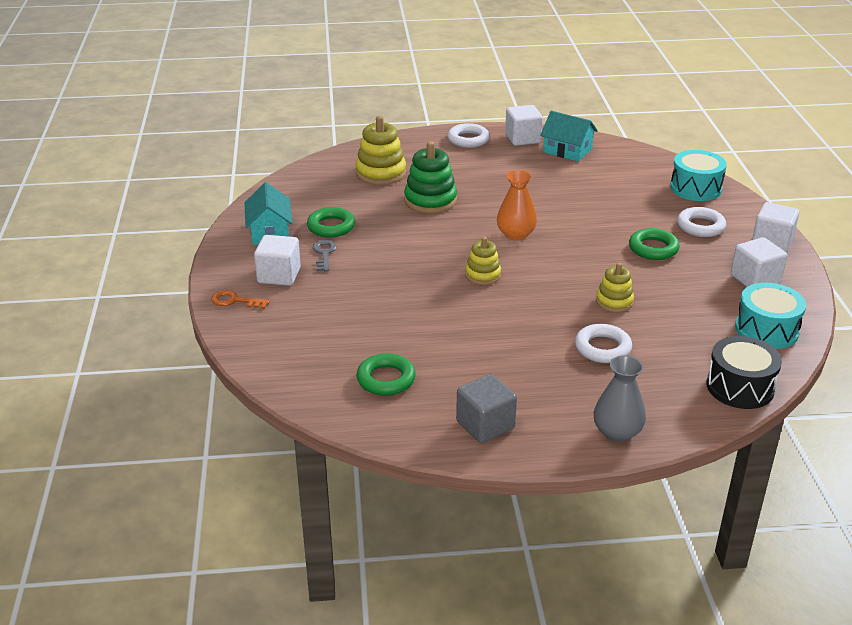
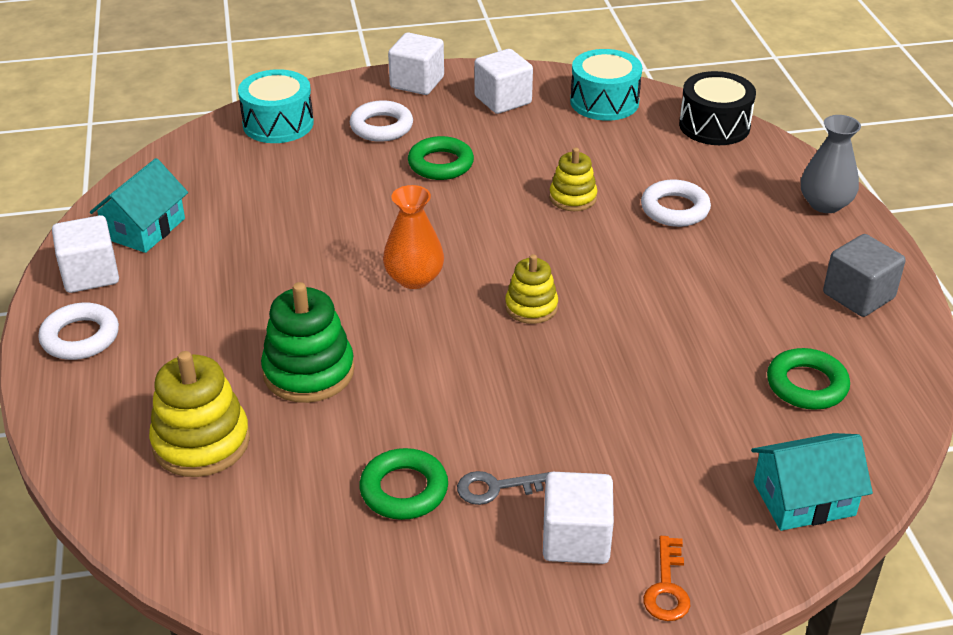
camera: 95 degrees left, 5 degrees up
turquoise house [244,182,293,245] -> turquoise house moved to [751,433,873,531]

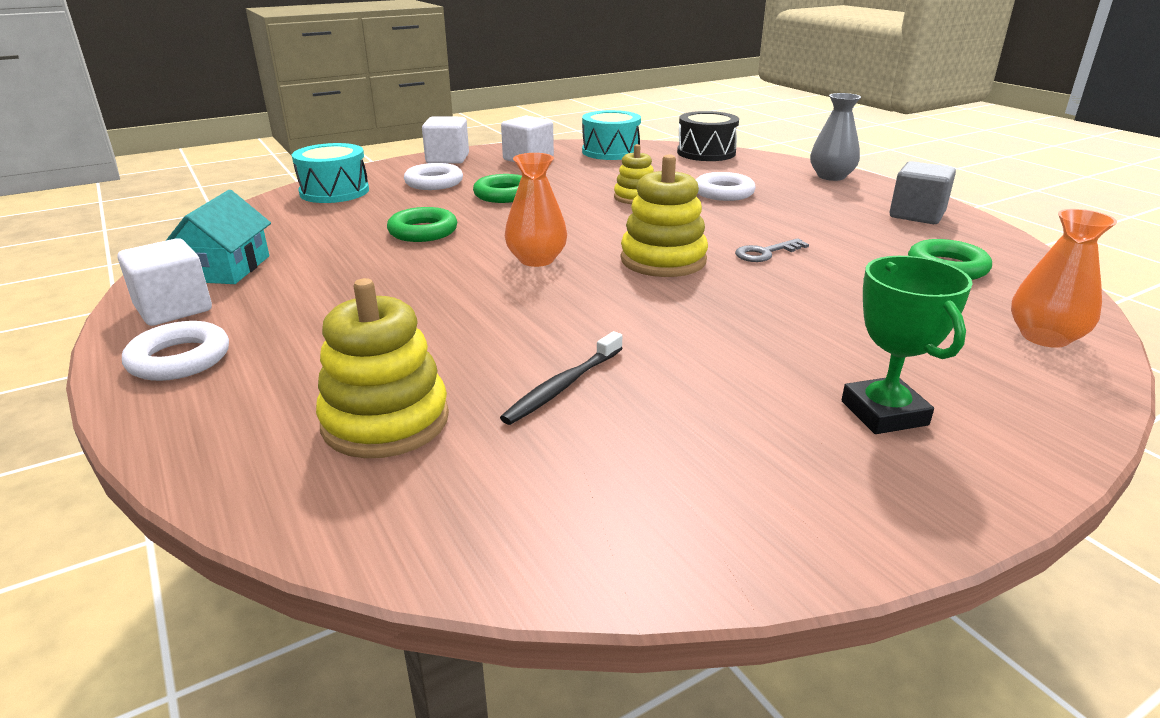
camera: 20 degrees left, 10 degrees down
green stacking toy [261,282,355,403] -> none
green ring [359,448,448,520] -> green ring moved to [387,207,457,242]
grey key [457,471,549,505] -> grey key moved to [735,238,809,262]
yellow stacking toy [505,254,558,324] -> yellow stacking toy [621,154,708,277], size x1.63
white cube [543,472,614,564] -> green trophy [842,256,973,434]
orange key [643,536,690,621] -> none
turquoise house [751,433,873,531] -> orange vase [1011,209,1117,348]
none -> black toothbrush [500,331,623,425]

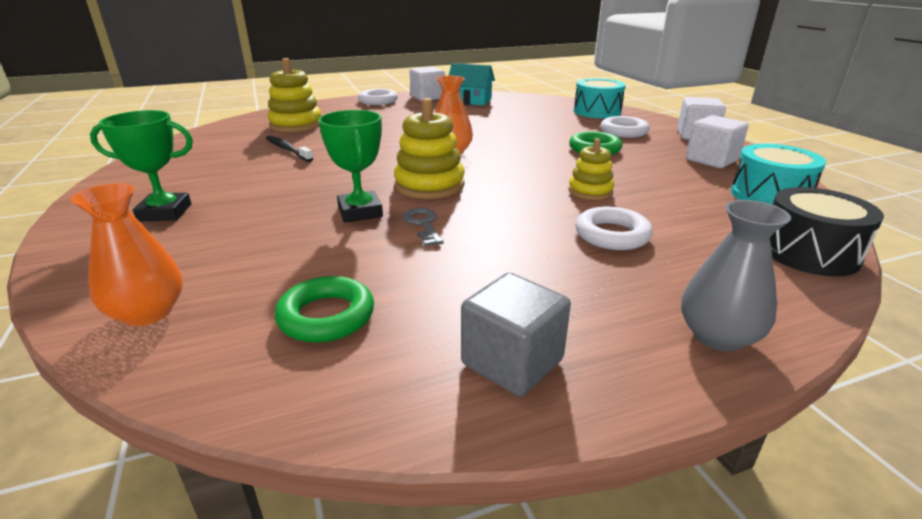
camera: 100 degrees right, 0 degrees up
green ring [387,207,457,242] -> none
none -> green trophy [318,110,383,223]

